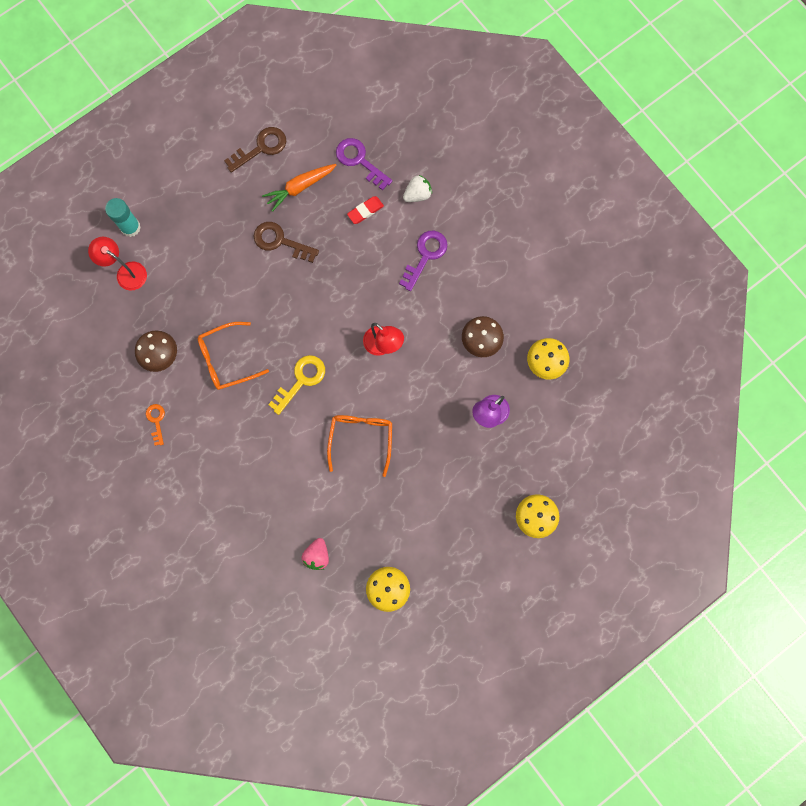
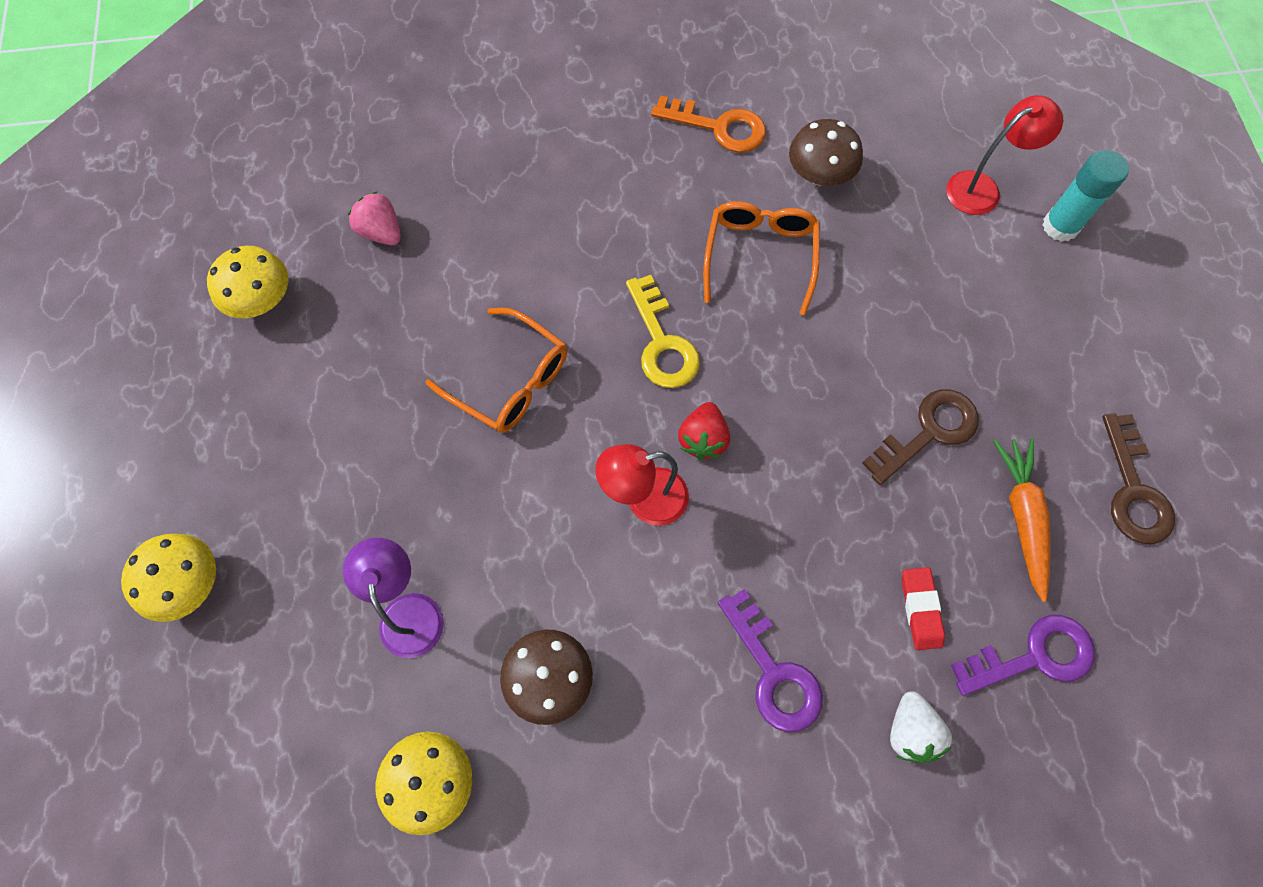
camera: 120 degrees right, 10 degrees down
orange key [146,404,165,446] -> orange key [651,95,766,153], size x1.65
none -> red strawberry [678,402,730,460]

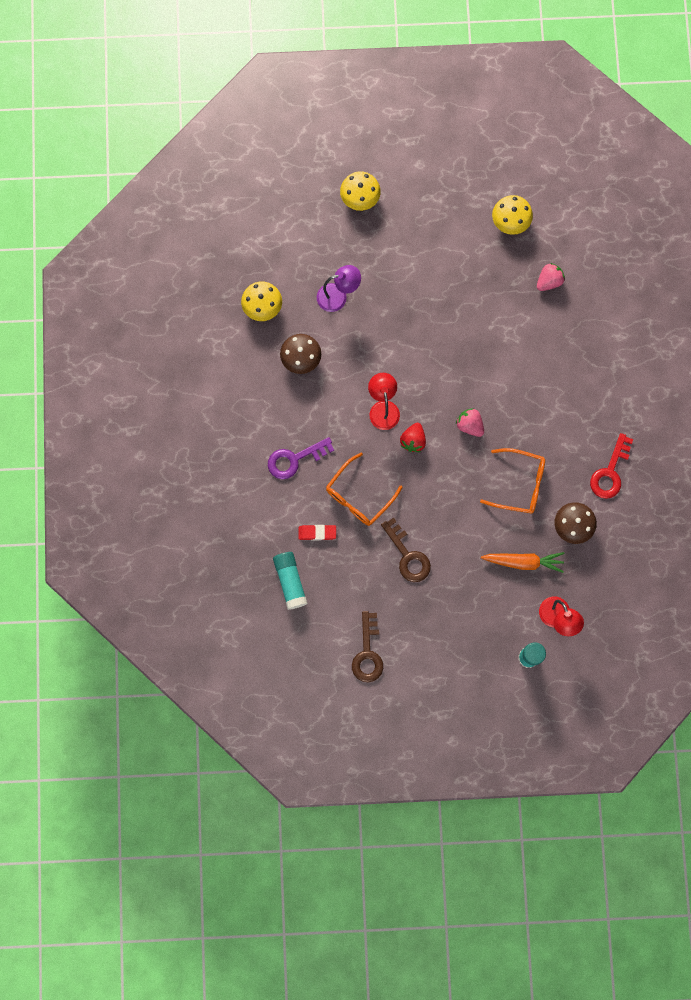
camera: 95 degrees right, 10 degrees up
orange glasses [425,308,567,433] -> orange glasses moved to [326,452,403,526]
yellow key [626,275,700,388] -> pink strawberry [456,408,484,437]
orange key [651,95,766,153] -> red key [590,433,633,499]
red strawberry [678,402,730,460] -> red strawberry turned 90 degrees counterclockwise [400,423,426,452]
white strawberry [890,691,952,763] -> none
purple key [951,615,1095,696] -> turquoise glue stick [273,552,308,610]
orange carrot [993,438,1051,602] -> orange carrot moved to [481,552,564,573]
brown key [1102,413,1175,544] -> brown key turned 90 degrees counterclockwise [352,611,383,682]

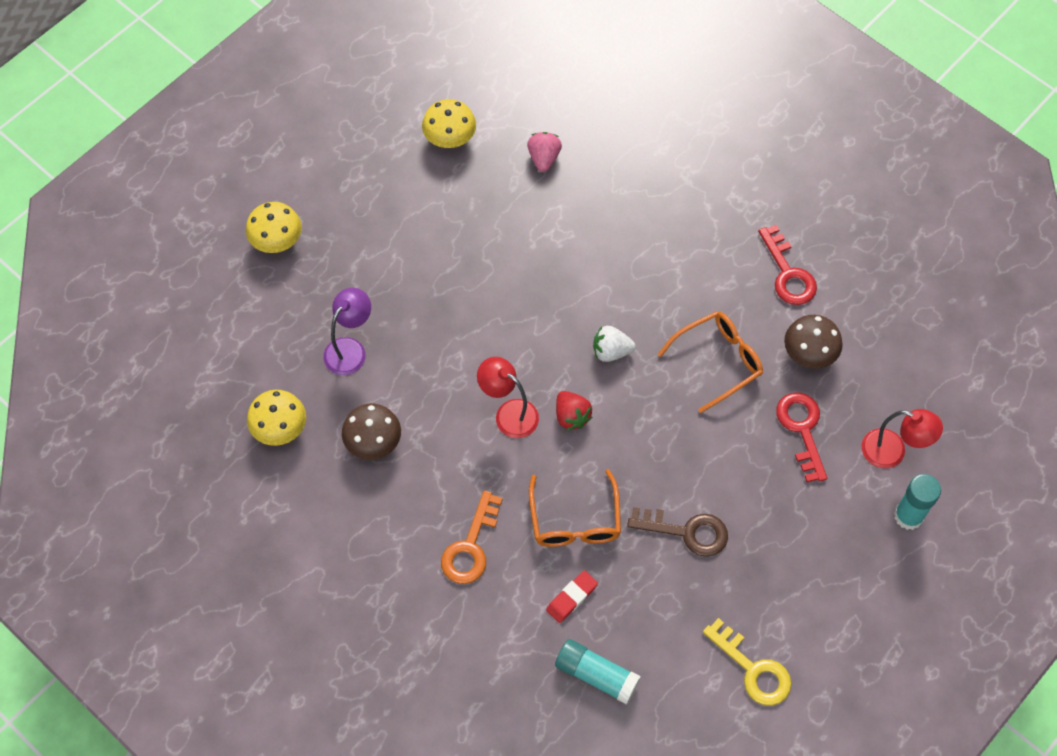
camera: 45 degrees left, 15 degrees down
purple key [268,437,334,479] -> orange key [441,490,503,584]
brown key [352,611,383,682] -> yellow key [703,618,792,706]
pink strawberry [456,408,484,437] -> white strawberry [593,326,636,362]
orange carrot [481,552,564,573] -> red key [776,392,827,482]

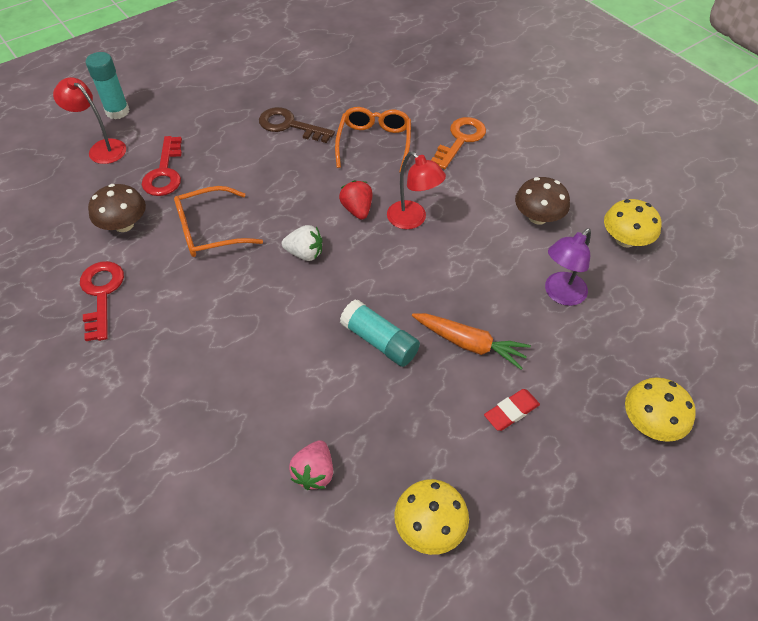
camera: 170 degrees left, 10 degrees down
red eraser [546,570,598,623] -> red eraser moved to [484,389,540,431]
turquoise glue stick [555,639,641,705] -> turquoise glue stick moved to [340,300,420,367]
yellow key [703,618,792,706] -> none
none -> orange carrot [412,313,531,370]

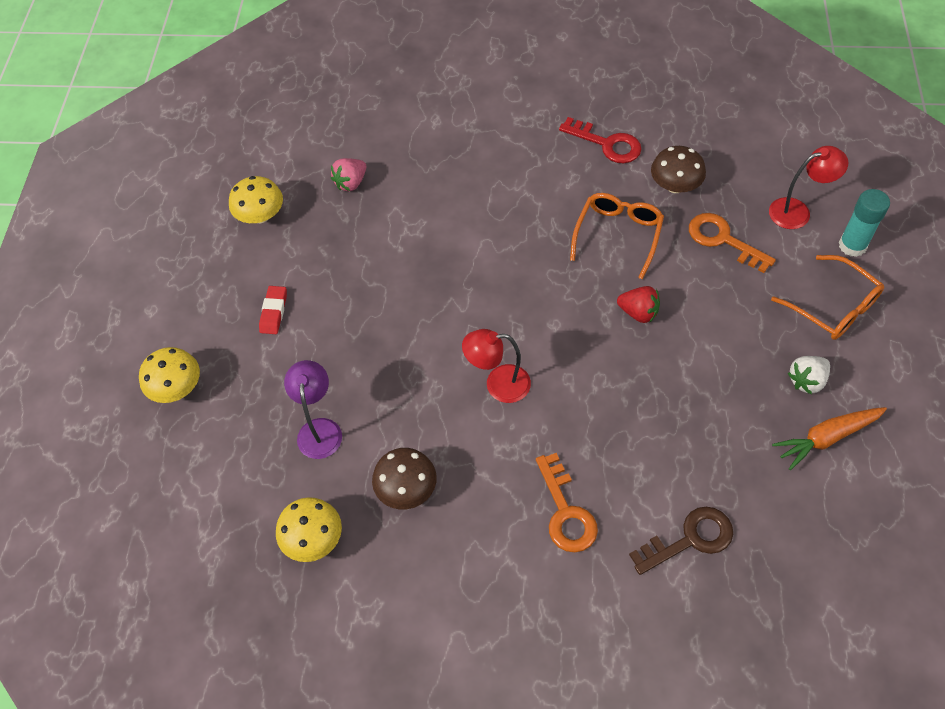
camera: 135 degrees right, 5 degrees up
red key [142,136,182,196] -> orange key [689,213,776,273]
brown key [259,107,335,143] -> brown key moved to [629,507,733,575]
white strawberry [282,225,322,261] -> white strawberry moved to [788,356,830,395]
pink strawberry [289,440,333,490] -> pink strawberry turned 105 degrees counterclockwise [331,158,366,191]
orange glasses [335,107,411,172] -> orange glasses moved to [771,255,884,340]
red strawberry [339,180,372,220] -> red strawberry moved to [617,286,660,323]
turquoise glue stick [340,300,420,367] -> none
orange carrot [412,313,531,370] -> orange carrot moved to [772,407,887,470]

